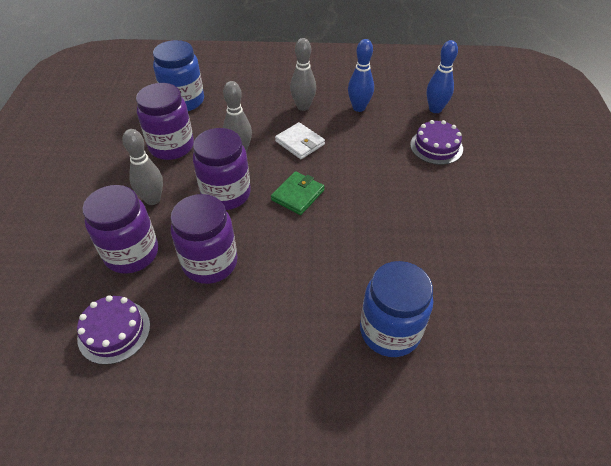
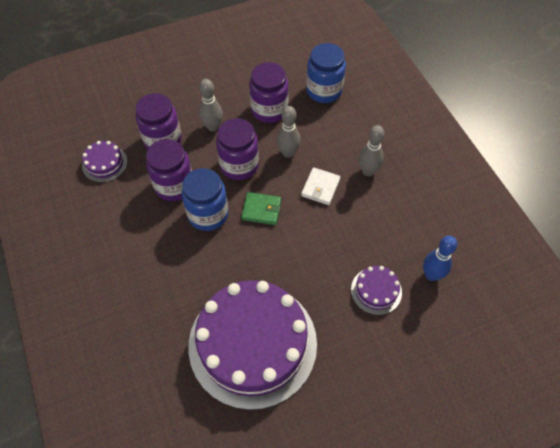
camera: 65 degrees right, 10 degrees up
blue bowling pin [348,39,374,112] -> none
blue jar [360,261,433,357] -> blue jar moved to [181,168,229,231]
none -> purple cake [189,280,317,410]

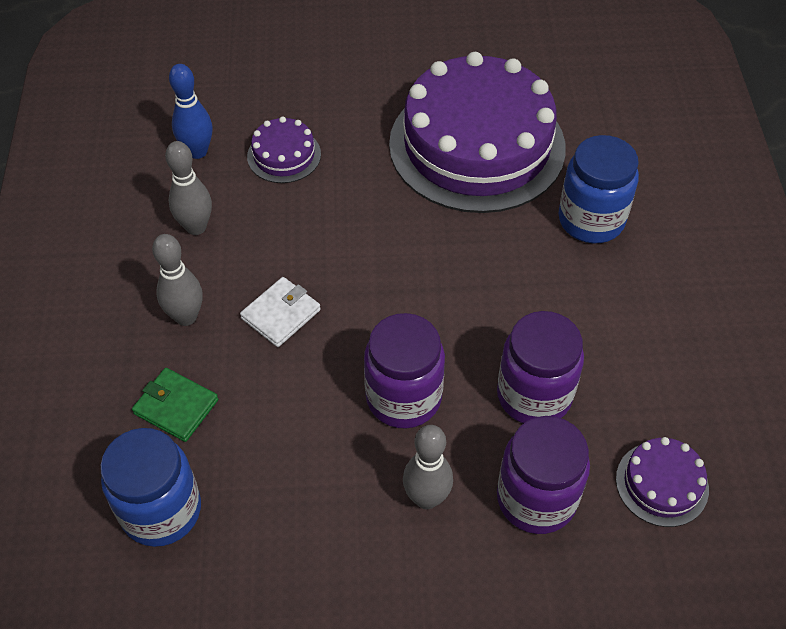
camera: 160 degrees left, 5 degrees down
blue jar [181,168,229,231] -> blue jar moved to [558,135,639,243]
green wallet [241,192,281,225] -> green wallet moved to [132,368,218,442]
purple jar [249,62,289,123] -> none
grey bowling pin [276,106,301,158] -> grey bowling pin moved to [165,141,212,235]

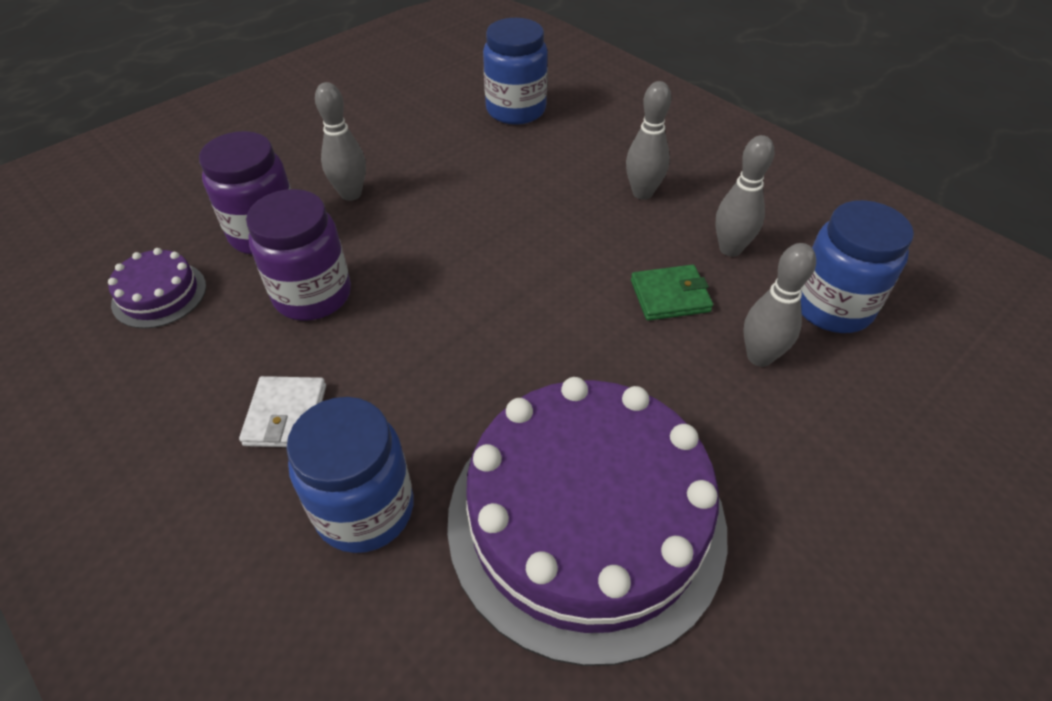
camera: 140 degrees right, 5 degrees down
green wallet [132,368,218,442] -> green wallet moved to [631,265,713,321]
blue bowling pin [169,64,212,159] -> blue jar [801,200,914,333]
white wallet [240,277,321,347] -> white wallet moved to [239,376,326,447]
purple cake [247,117,321,183] -> grey bowling pin [743,243,816,367]
purple jar [364,313,445,428] -> none

